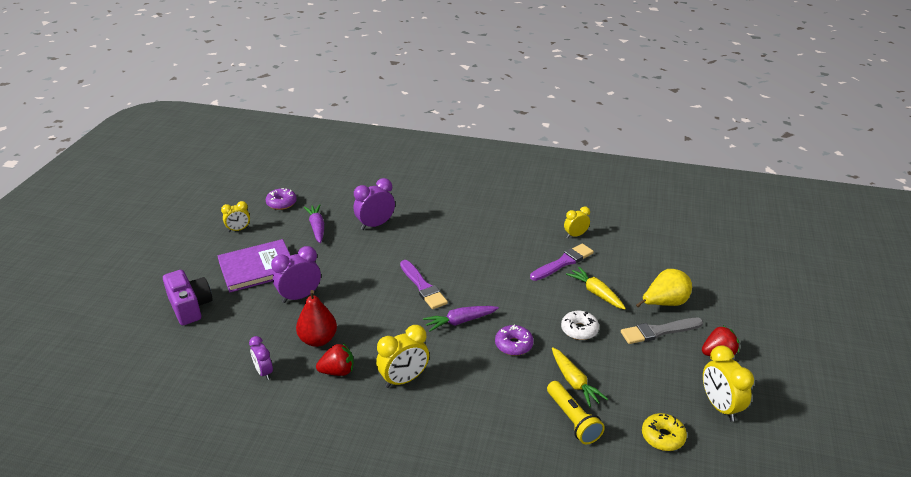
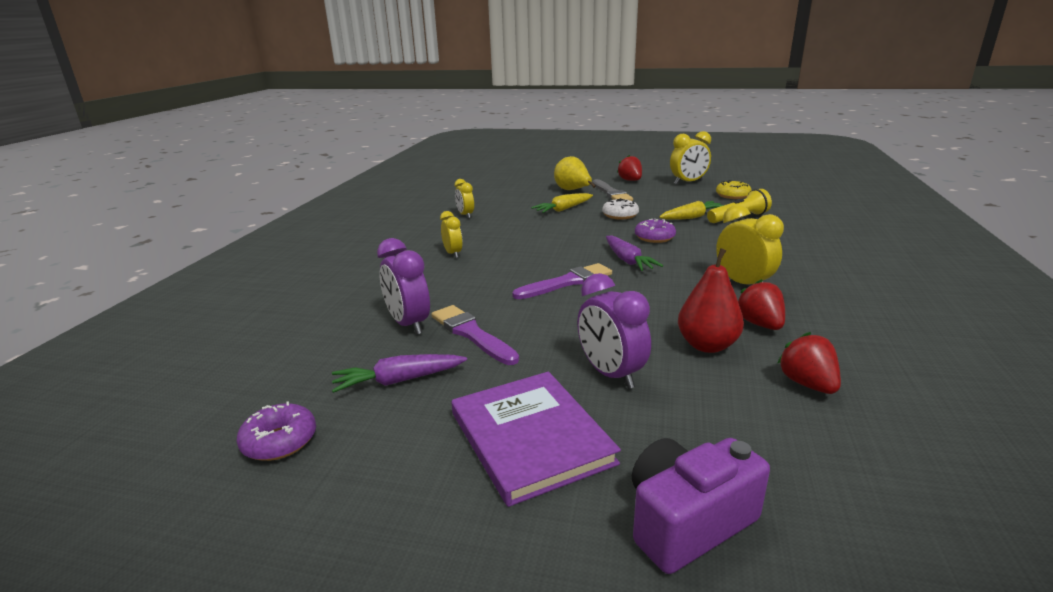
camera: 90 degrees left, 10 degrees down
yellow clock [221,201,250,232] -> yellow clock moved to [440,211,463,258]
purple clock [249,336,273,380] -> red strawberry [777,332,841,394]
purple brush [530,244,594,281] -> purple brush moved to [431,305,519,365]

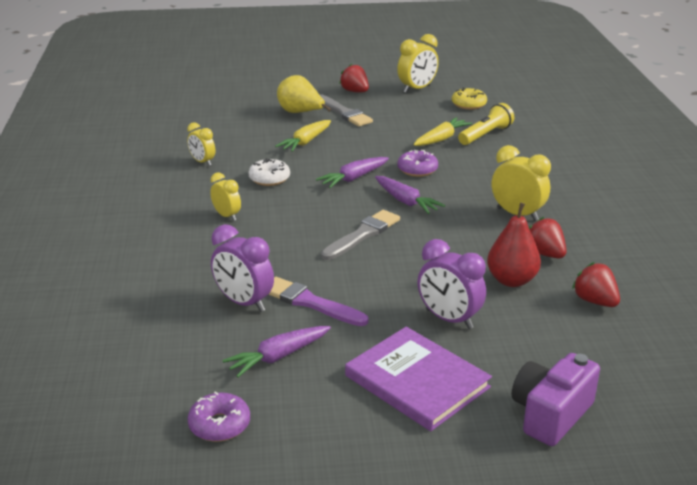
camera: 20 degrees left, 5 degrees up
purple brush [512,263,612,299] -> grey brush [321,210,400,260]
white donut [602,198,639,220] -> white donut moved to [249,158,290,186]
none -> purple carrot [316,157,389,188]

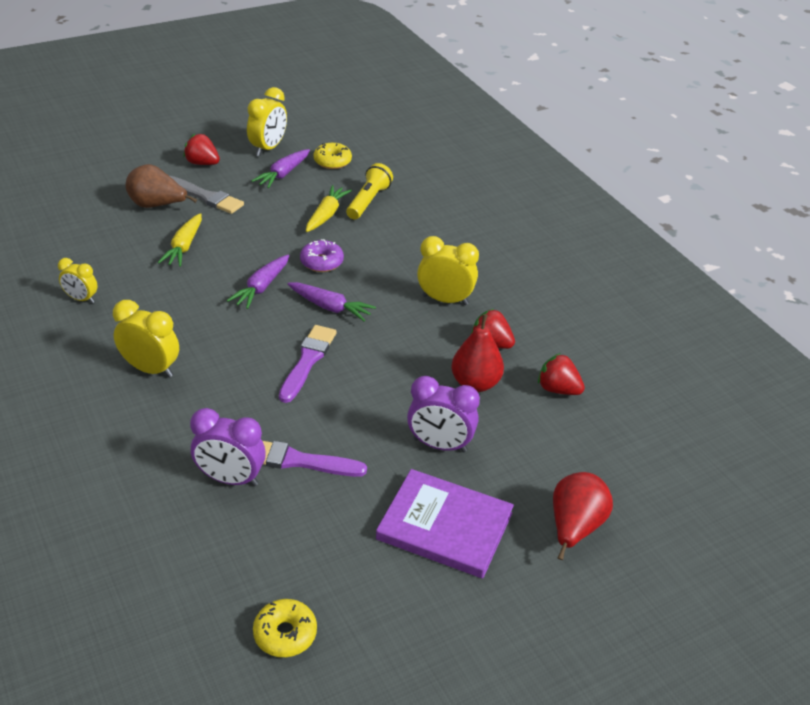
camera: 25 degrees left, 10 degrees up
purple donut [187,391,250,442] -> yellow donut [253,599,317,657]
yellow clock [210,172,241,221] -> yellow clock [113,300,179,378], size x1.59
purple carrot [222,326,331,377] -> purple carrot moved to [252,149,310,188]
white donut [249,158,290,186] -> none
yellow pear [277,75,331,113] -> brown pear [125,164,197,208]
grey brush [321,210,400,260] -> purple brush [279,325,337,403]
purple camera [512,353,600,446] -> red pear [553,472,613,560]

